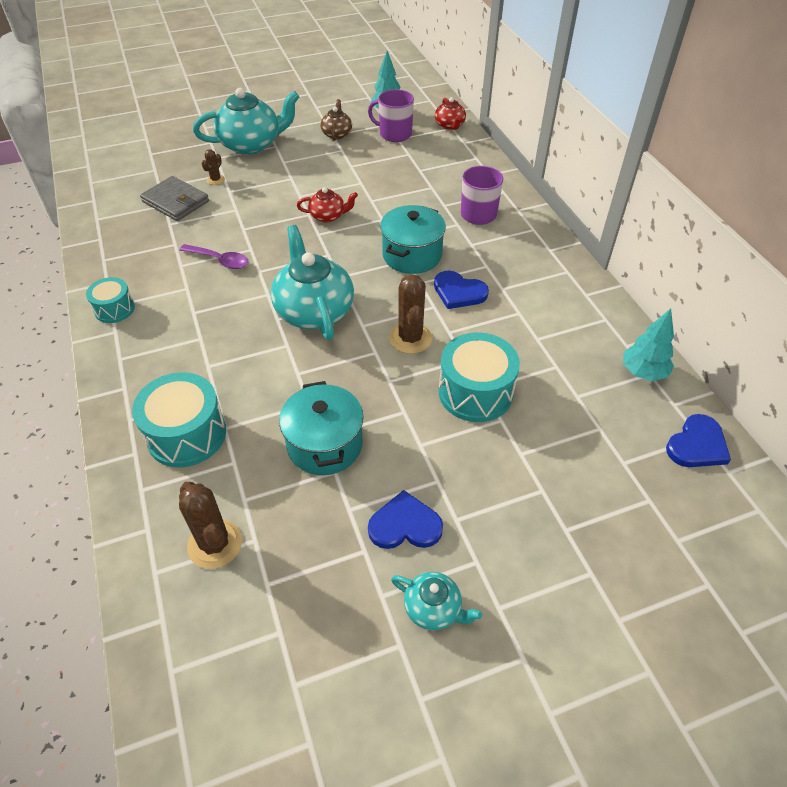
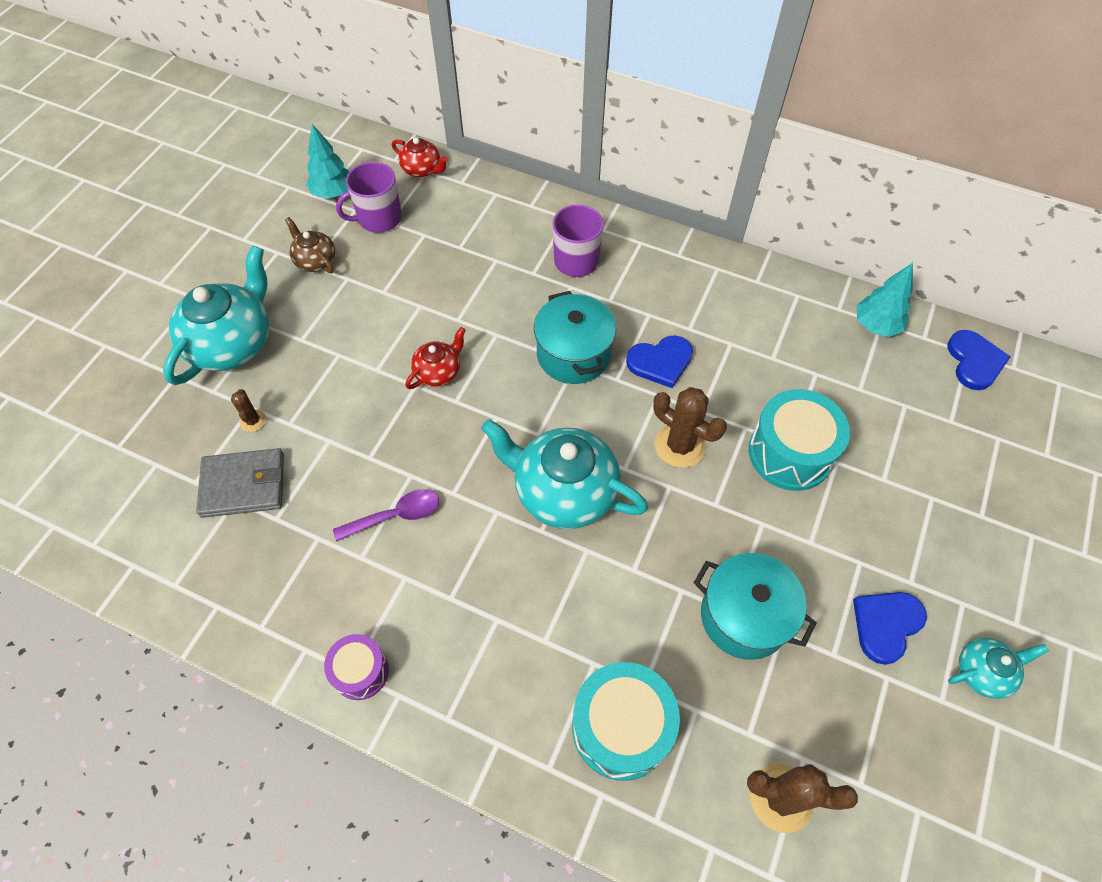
camera: 45 degrees left, 10 degrees up
turquoise drum [86,277,135,323] -> purple drum [324,634,389,700]

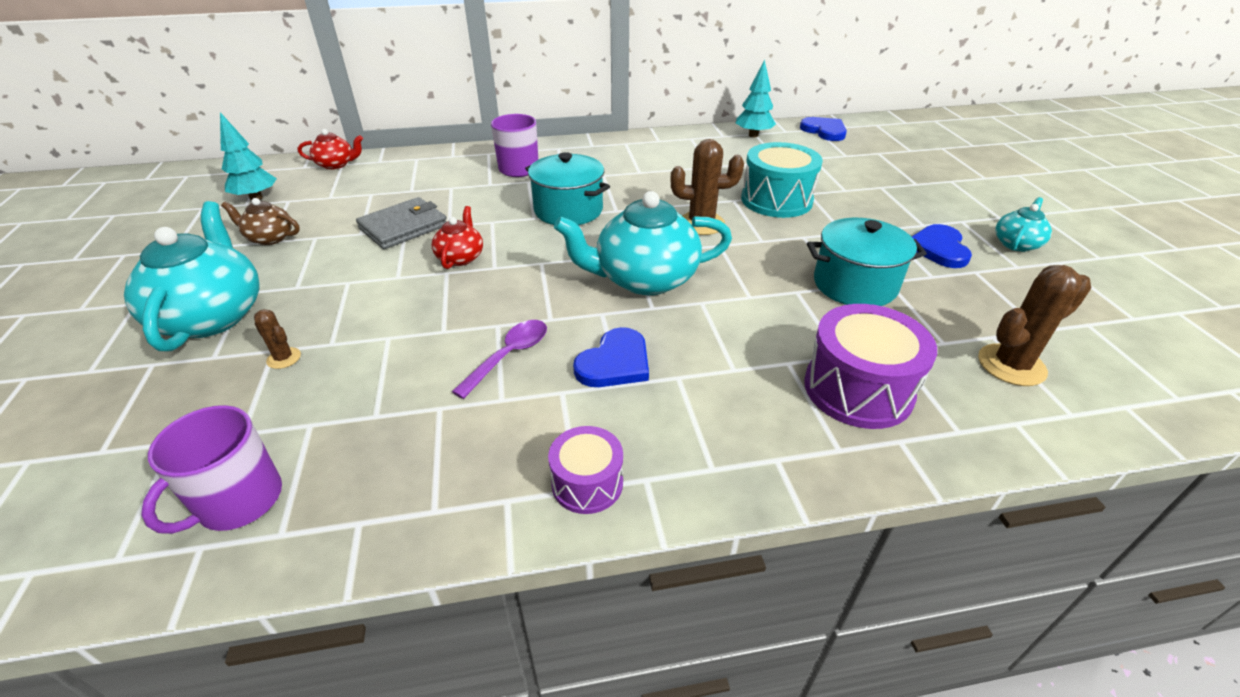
camera: 35 degrees left, 20 degrees down
grey wallet [196,448,284,518] -> grey wallet moved to [356,197,447,249]
purple mug [336,162,402,233] -> purple mug moved to [141,405,282,534]
turquoise drum [572,662,680,781] -> purple drum [804,304,937,429]
blue heart [626,335,693,388] -> blue heart moved to [573,327,649,387]

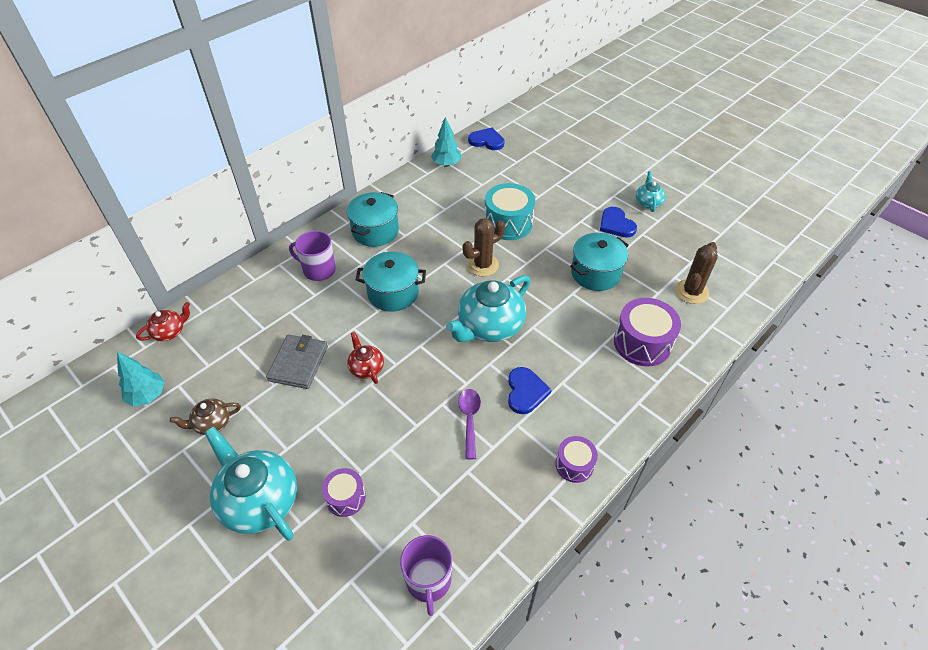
camera: 35 degrees left, 10 degrees up
brown cactus [254,309,301,369] -> purple drum [322,468,366,517]
none -> turquoise pot [347,192,399,247]

